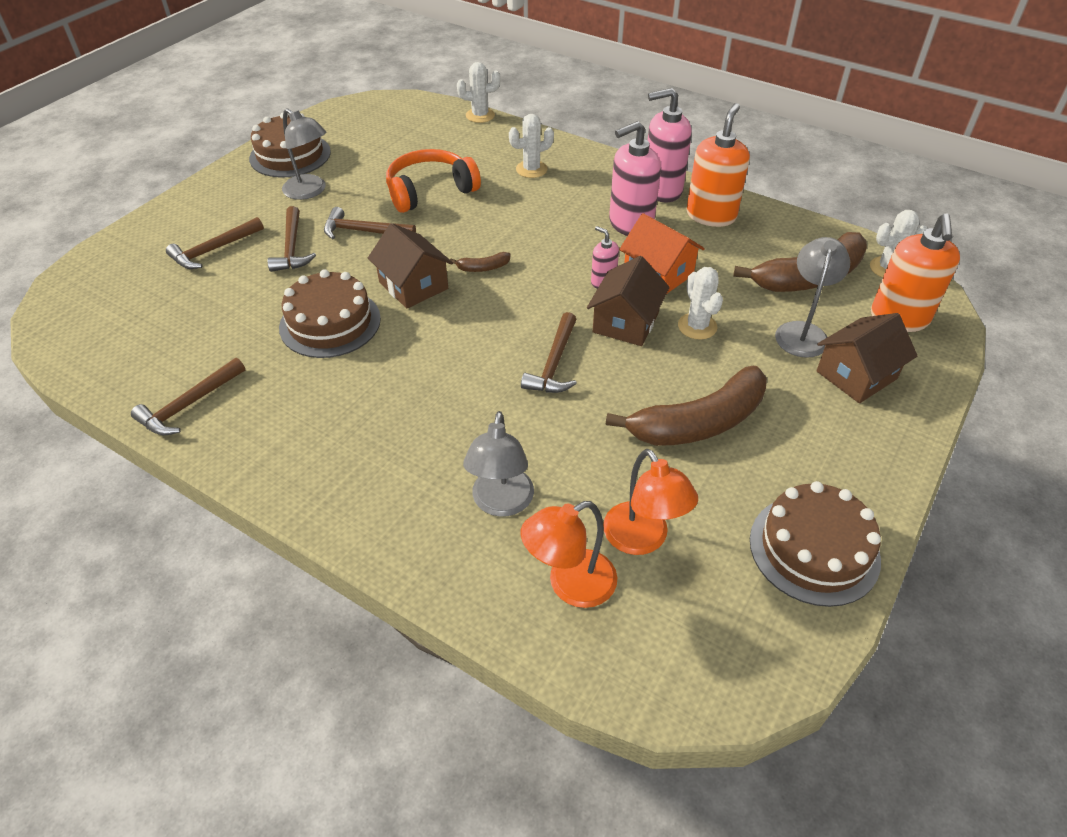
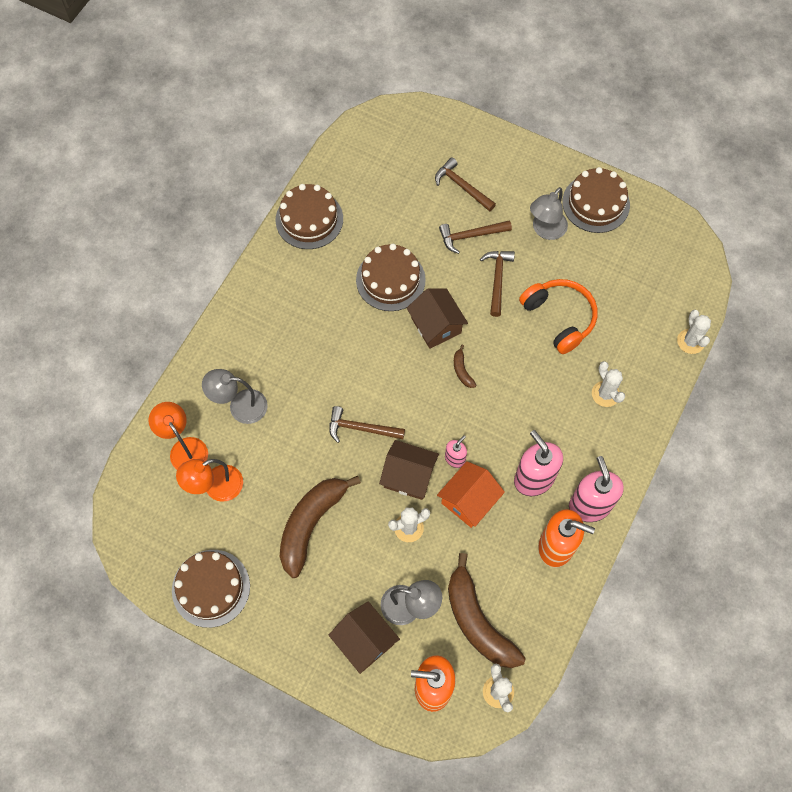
camera: 85 degrees right, 20 degrees up
brown hammer [131,358,245,435] -> brown cake [275,184,343,249]
brown house [368,223,453,309] -> brown house turned 75 degrees counterclockwise [407,288,468,349]
brown banana [606,366,767,446] -> brown banana turned 60 degrees clockwise [280,476,361,578]

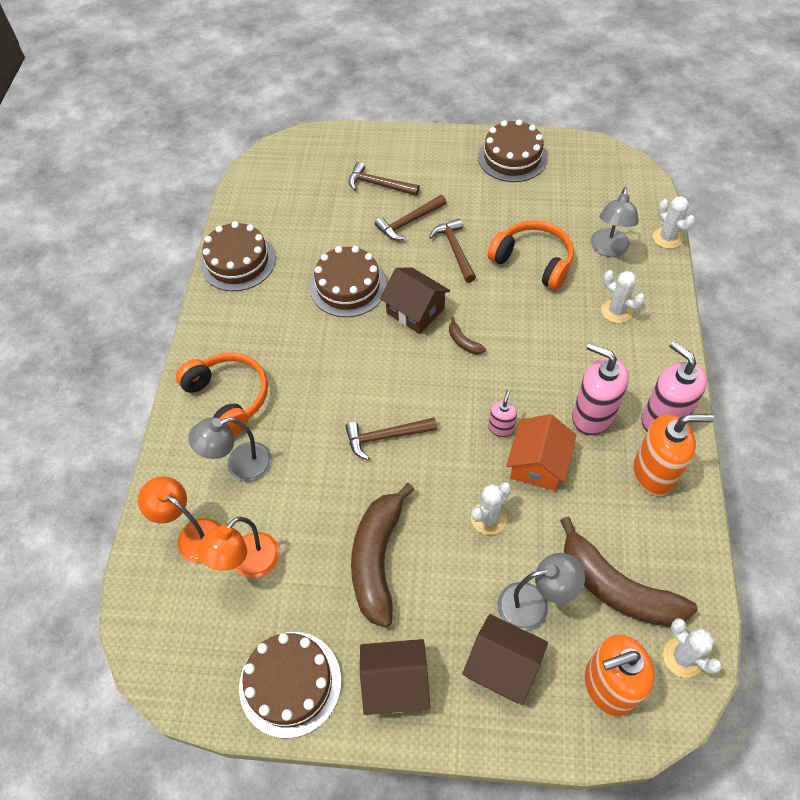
camera: 20 degrees left, 10 degrees down
brown house [379,440,439,500] -> brown house moved to [360,639,430,715]
grey lamp [530,187,568,240] -> grey lamp moved to [591,187,639,257]
none -> orange headphones [176,353,268,437]

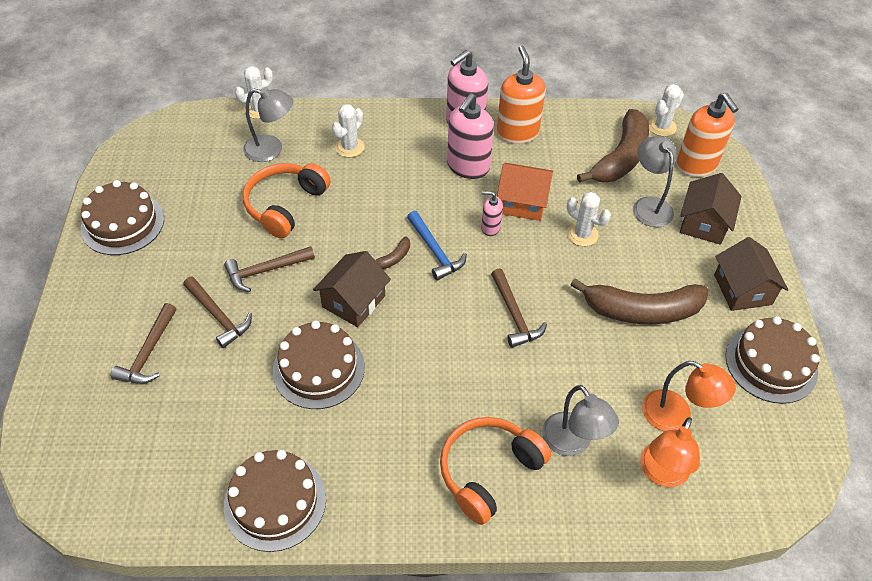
camera: 100 degrees left, 5 degrees down
none -> blue hammer [407,211,467,281]

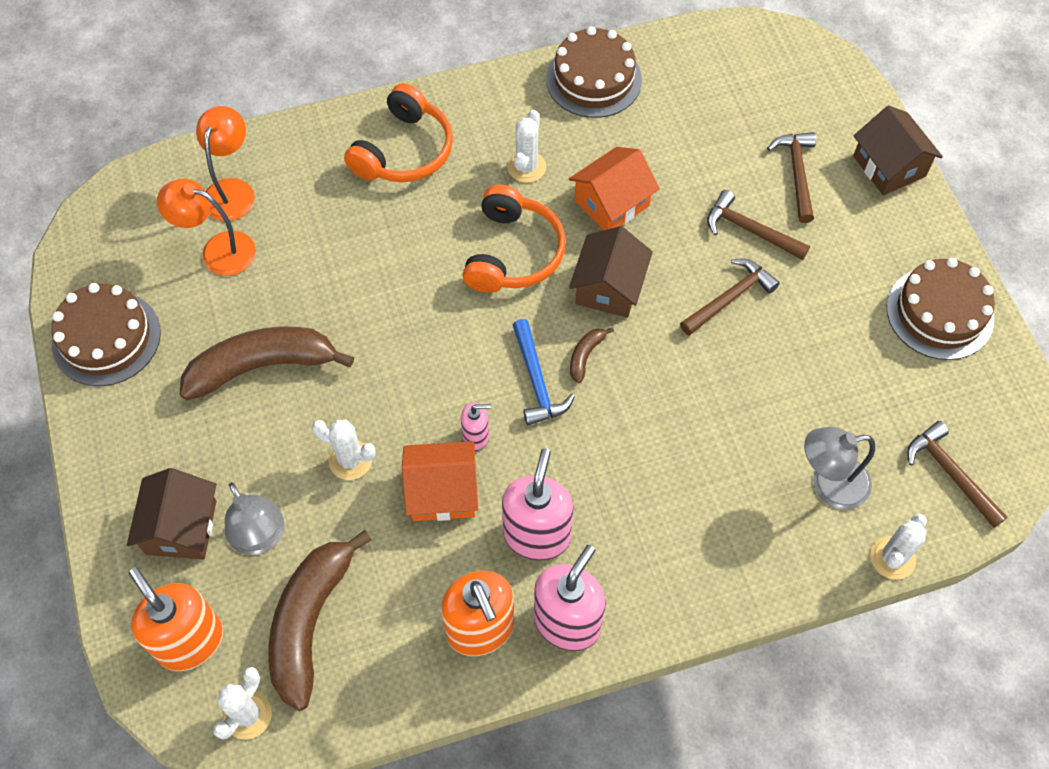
camera: 165 degrees right, 10 degrees up
orange headphones [243,163,331,238] -> orange headphones moved to [463,185,566,293]
brown cake [273,321,365,409] -> orange house [569,147,660,230]
white cactus [332,104,365,157] -> white cactus moved to [507,110,546,183]
blue hammer [407,211,467,281] -> blue hammer turned 150 degrees counterclockwise [513,319,575,425]
brown hammer [491,268,547,348] -> brown hammer moved to [907,421,1007,528]
grey lamp [542,385,619,456] -> none
brown house [714,237,788,311] -> brown house moved to [853,105,943,195]

